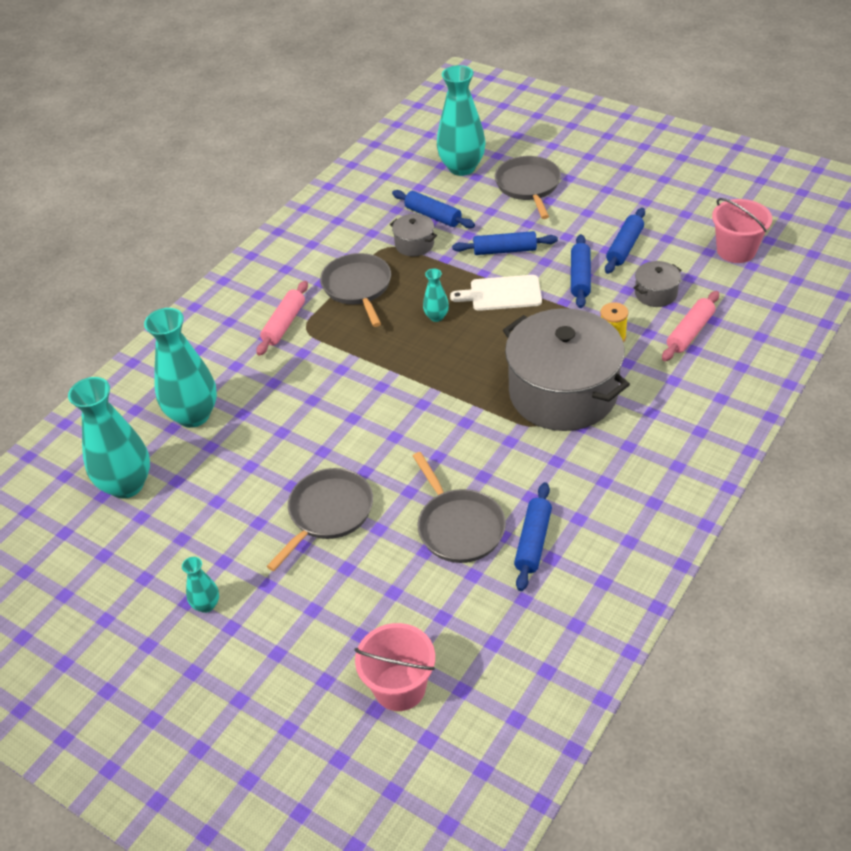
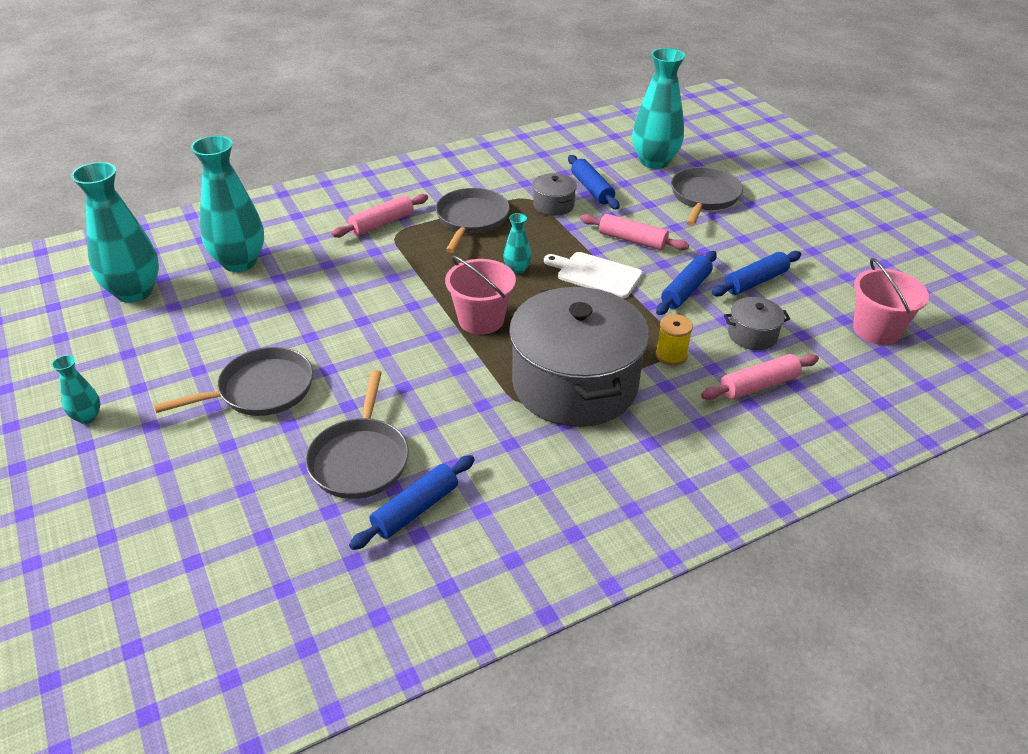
camera: 25 degrees right, 5 degrees down
pink bucket [354,623,435,711] -> pink bucket moved to [445,256,516,335]
blue rolling pin [452,231,558,255] -> pink rolling pin [580,214,689,250]

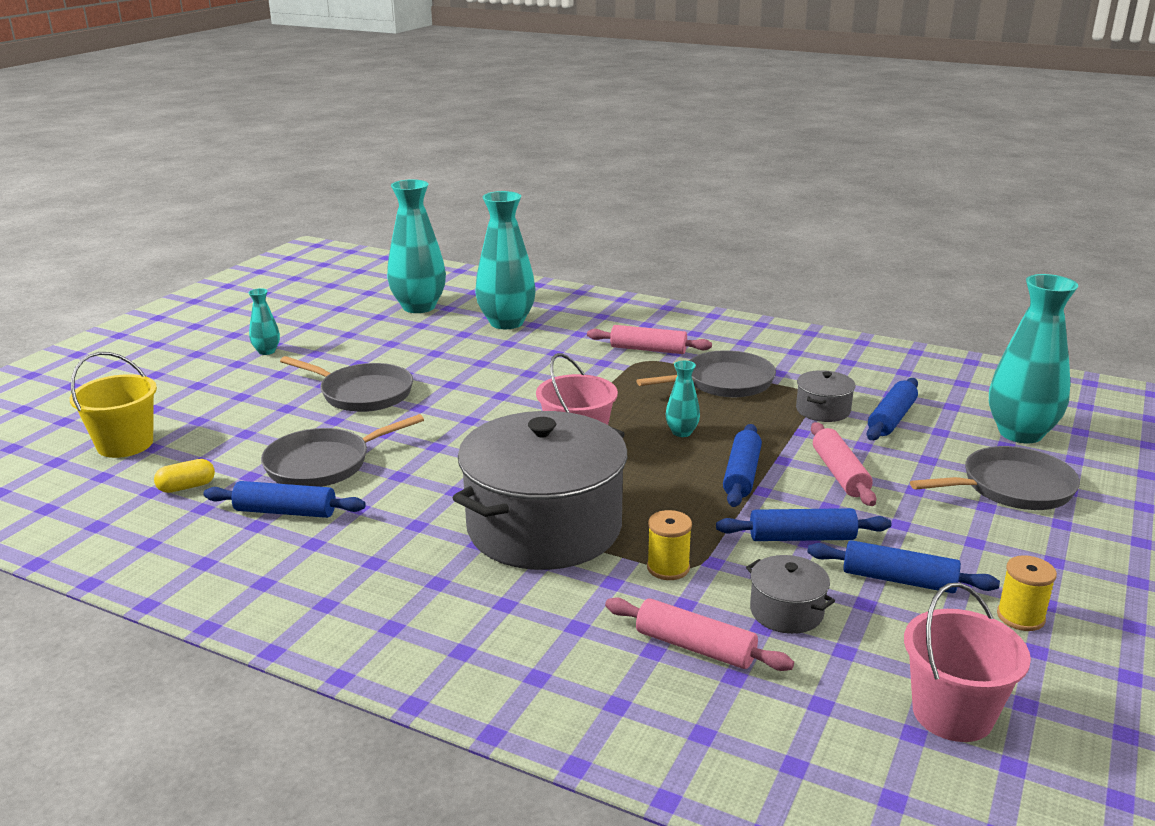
camera: 55 degrees right, 15 degrees down
white cutting board [544,252,643,298] -> blue rolling pin [723,424,762,507]
none -> yellow bucket [70,352,157,458]
none -> yellow capsule [154,459,215,493]
none -> yellow spool [997,555,1057,631]

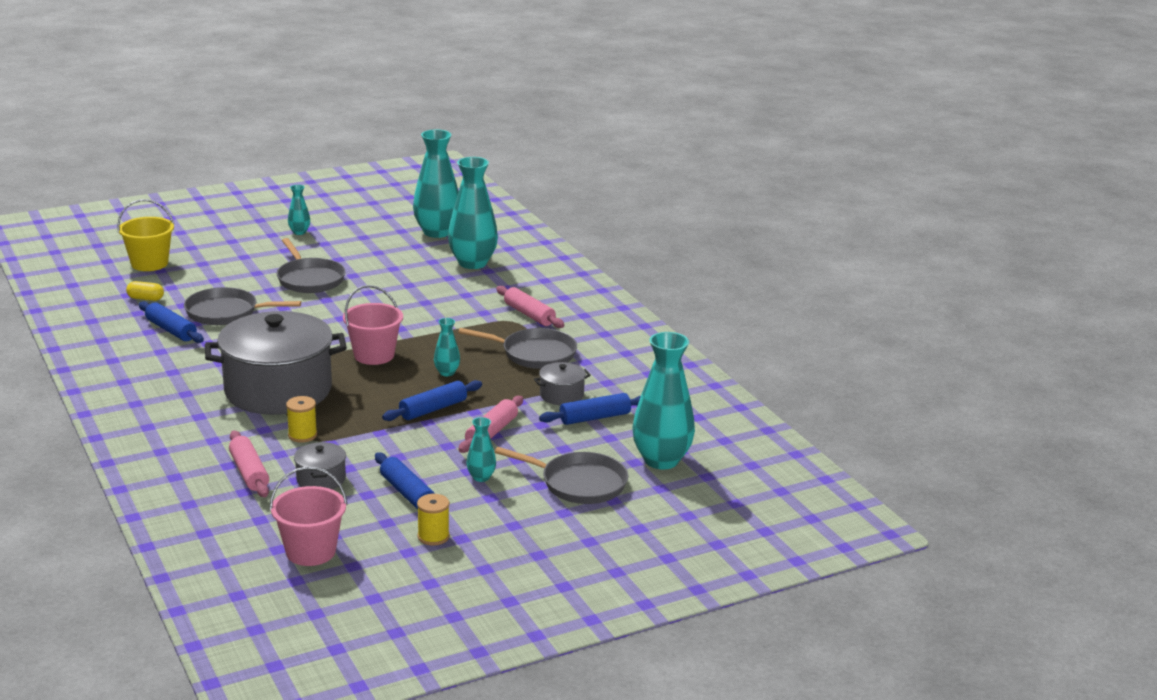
camera: 35 degrees right, 0 degrees up
blue rolling pin [716,508,891,541] -> none
none -> turquoise vase [466,417,496,482]

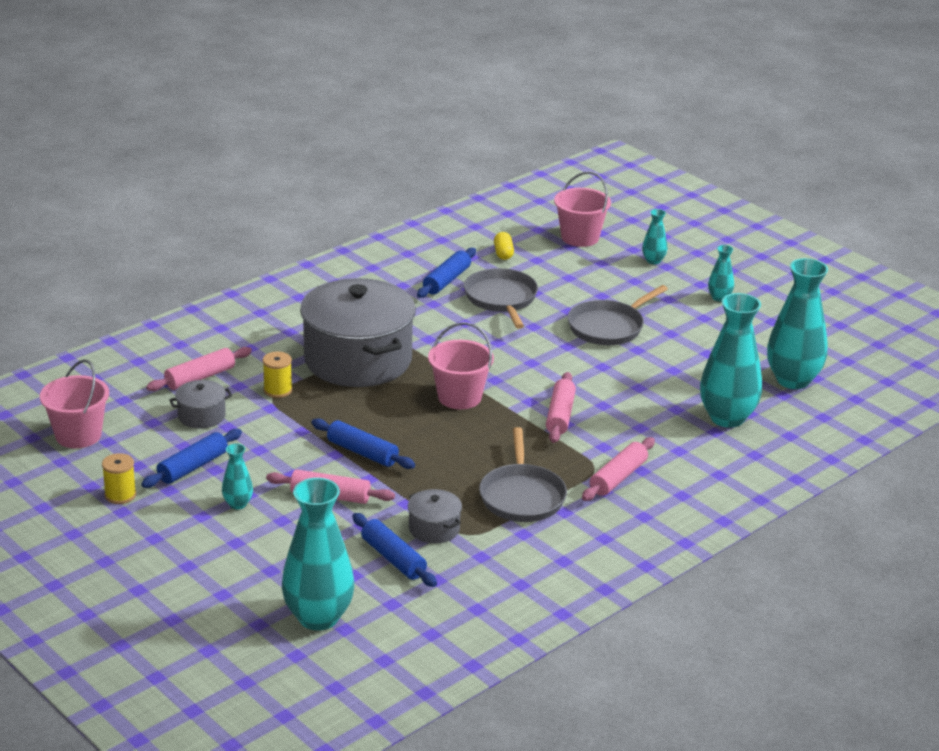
camera: 75 degrees right, 5 degrees up
yellow bucket [117,199,174,271] -> pink bucket [554,172,611,247]
turquoise vase [434,318,460,376] -> turquoise vase moved to [642,209,667,264]
grey pan [495,447,628,504] -> none
none -> pink rolling pin [546,372,576,443]

